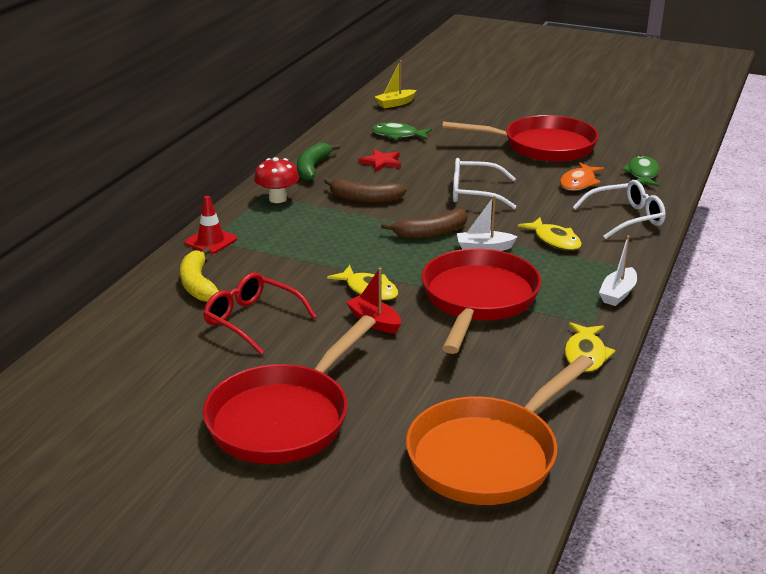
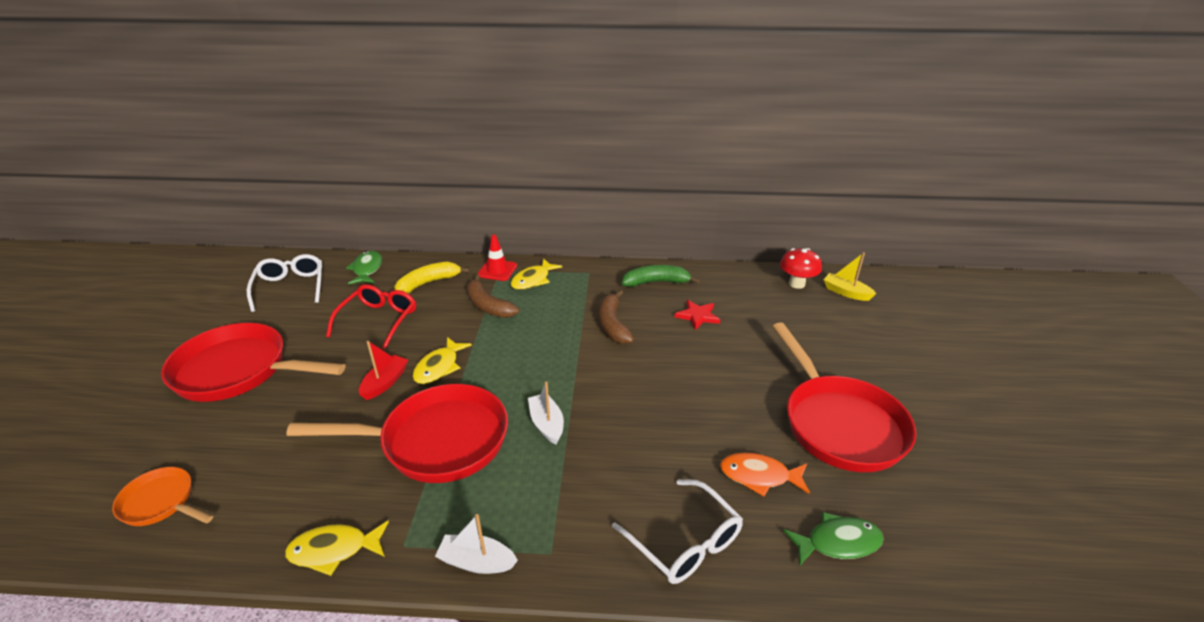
camera: 70 degrees right, 5 degrees up
red mushroom [254,157,299,203] -> red mushroom moved to [780,248,822,289]
green fish [372,123,432,140] -> green fish moved to [346,251,382,285]
brown banana [381,209,468,239] -> brown banana moved to [467,275,519,318]
orange pan [406,355,594,505] -> orange pan [112,467,213,526], size x0.50
white glasses [453,158,516,209] -> white glasses moved to [247,254,322,312]
yellow fish [518,217,582,251] -> yellow fish moved to [511,259,562,290]

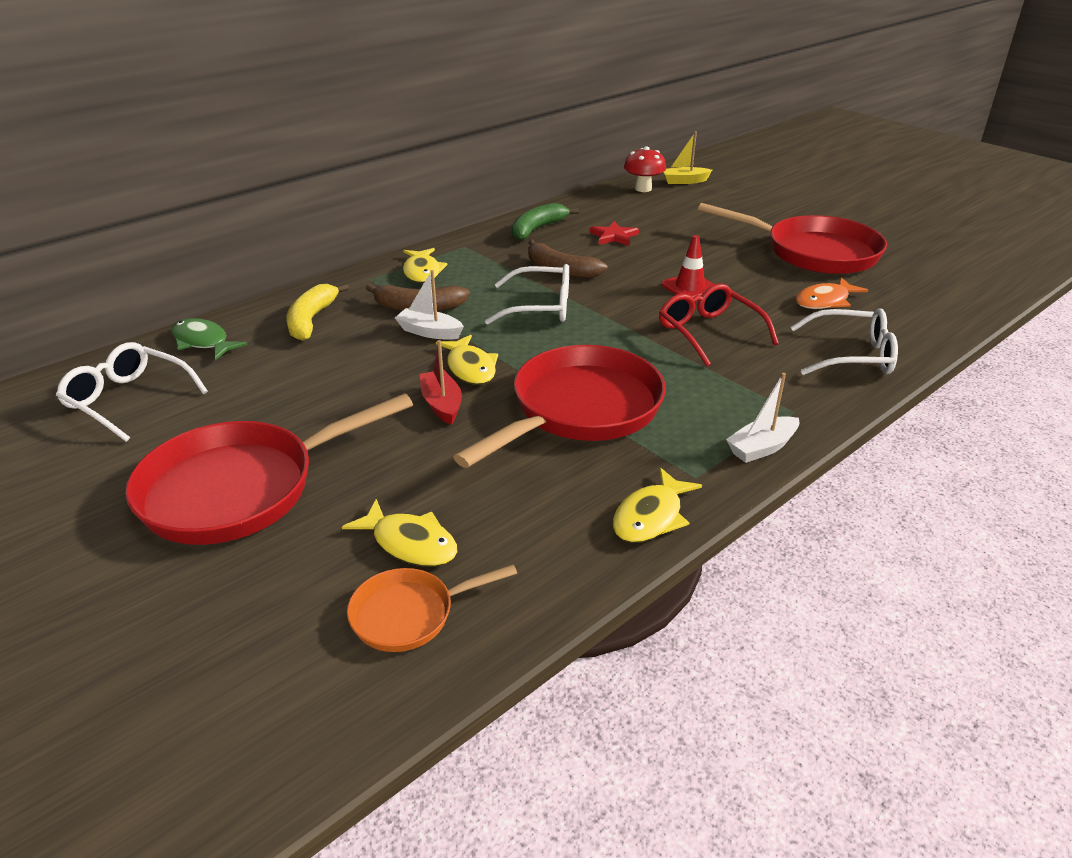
camera: 45 degrees left, 0 degrees up
red glasses [326,284,416,350] -> red glasses moved to [659,284,779,366]
red traffic cone [477,235,517,281] -> red traffic cone moved to [661,235,715,297]
white boat [528,382,564,445] -> white boat moved to [395,270,464,340]
green fish [783,512,884,567] -> none
none -> yellow fish [342,499,457,567]
none -> white glasses [485,264,569,325]

